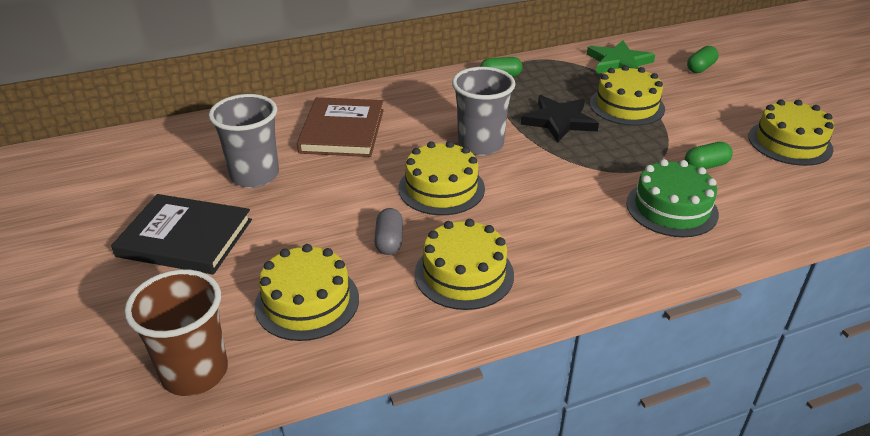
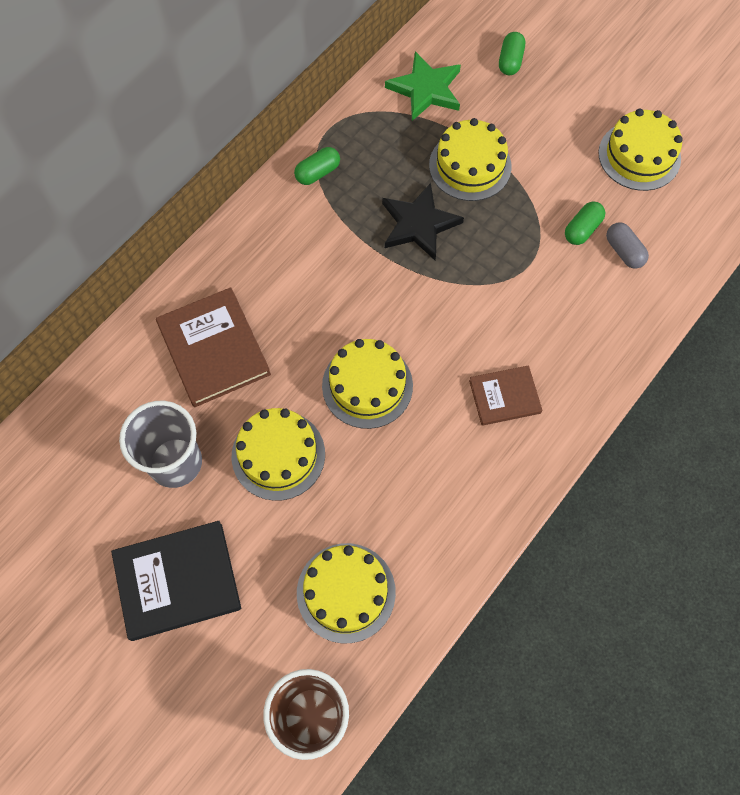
camera: 30 degrees left, 30 degrees up
grey capsule [374,208,403,255] -> grey capsule moved to [606,222,649,269]
yellow cake [415,219,514,310] -> yellow cake moved to [232,408,325,501]
grey cup [452,67,515,156] -> none
green cake [626,159,719,237] -> none
none -> brown book [469,365,542,426]

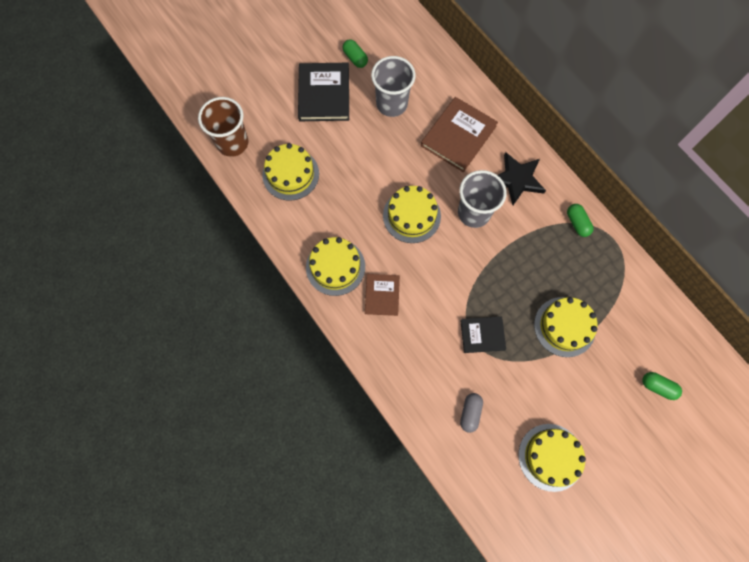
camera: 105 degrees right, 5 degrees up
brown book [156,287,271,407] -> brown book turned 45 degrees counterclockwise [421,97,498,172]
yellow cake [232,408,325,501] -> yellow cake moved to [306,237,365,296]
black star [382,183,464,260] -> black star moved to [498,152,546,205]
green star [385,51,461,121] -> none
green capsule [565,202,605,245] -> green capsule moved to [342,39,368,68]
grey capsule [606,222,649,269] -> grey capsule turned 60 degrees counterclockwise [460,393,483,433]
none -> grey cup [458,170,507,228]
none -> black book [460,316,506,353]

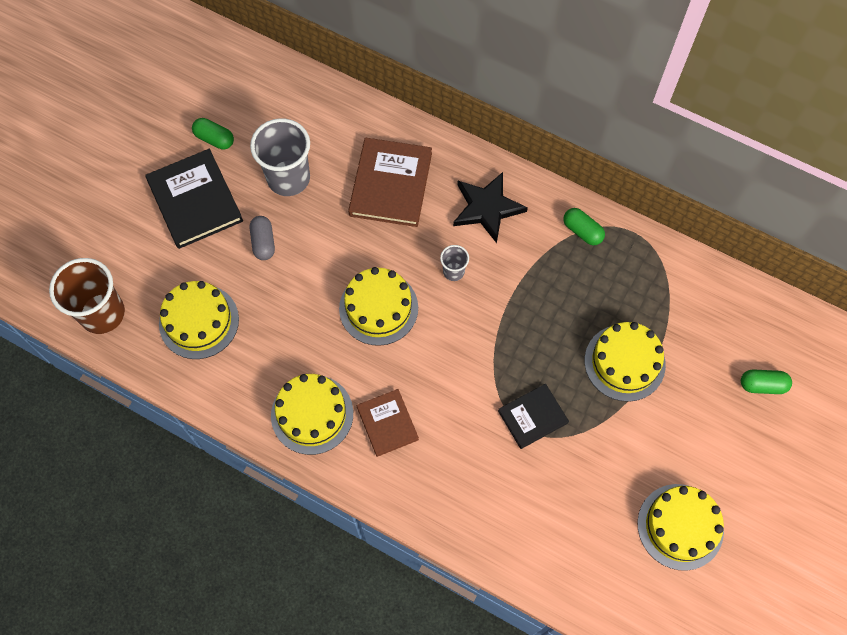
camera: 25 degrees left, 5 degrees down
grey cup [458,170,507,228] -> grey cup [440,245,469,281], size x0.48
grey capsule [460,393,483,433] -> grey capsule moved to [250,216,275,260]

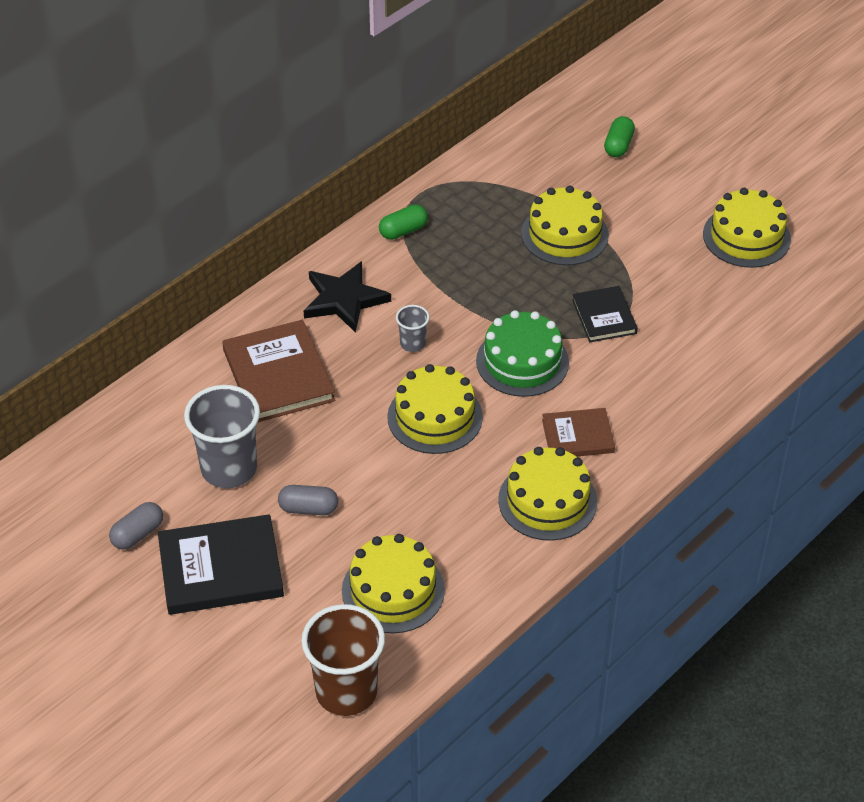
camera: 75 degrees left, 20 degrees down
green capsule [192,118,234,150] -> grey capsule [109,502,163,549]
brown book [348,138,432,227] -> brown book turned 45 degrees clockwise [222,320,336,423]
none -> green cake [476,310,569,397]

